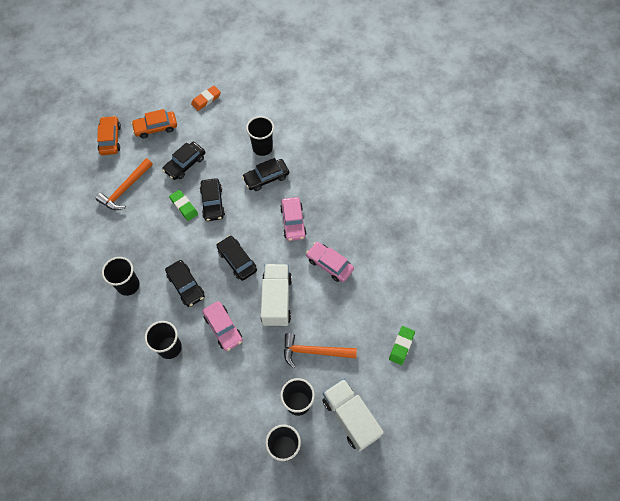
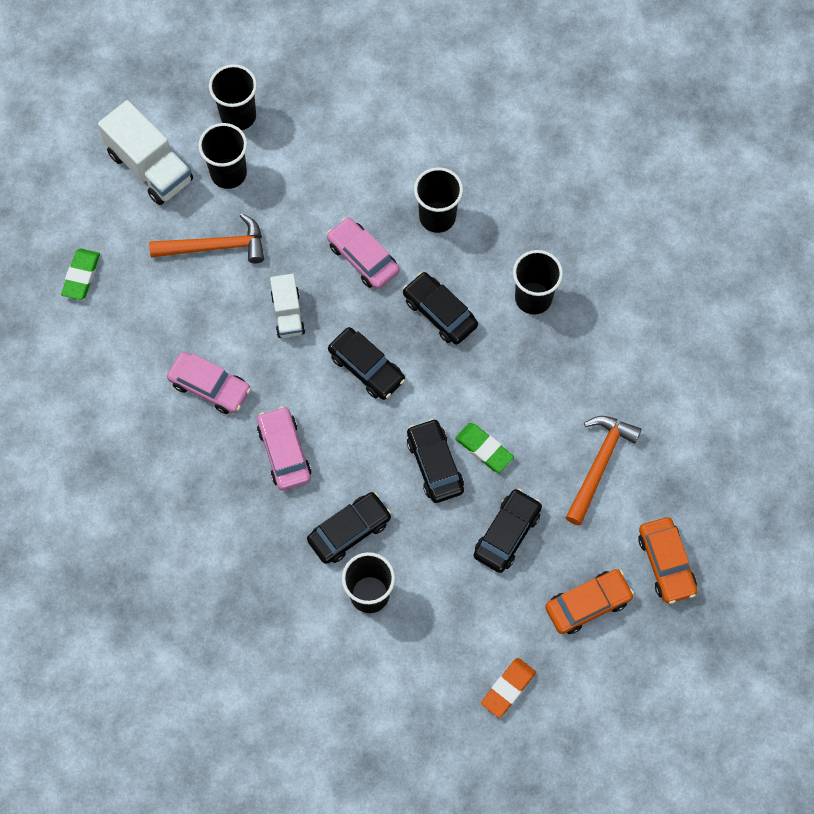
camera: 170 degrees right, 5 degrees up
white truck [261,264,292,327] -> white truck [270,274,305,338], size x0.59

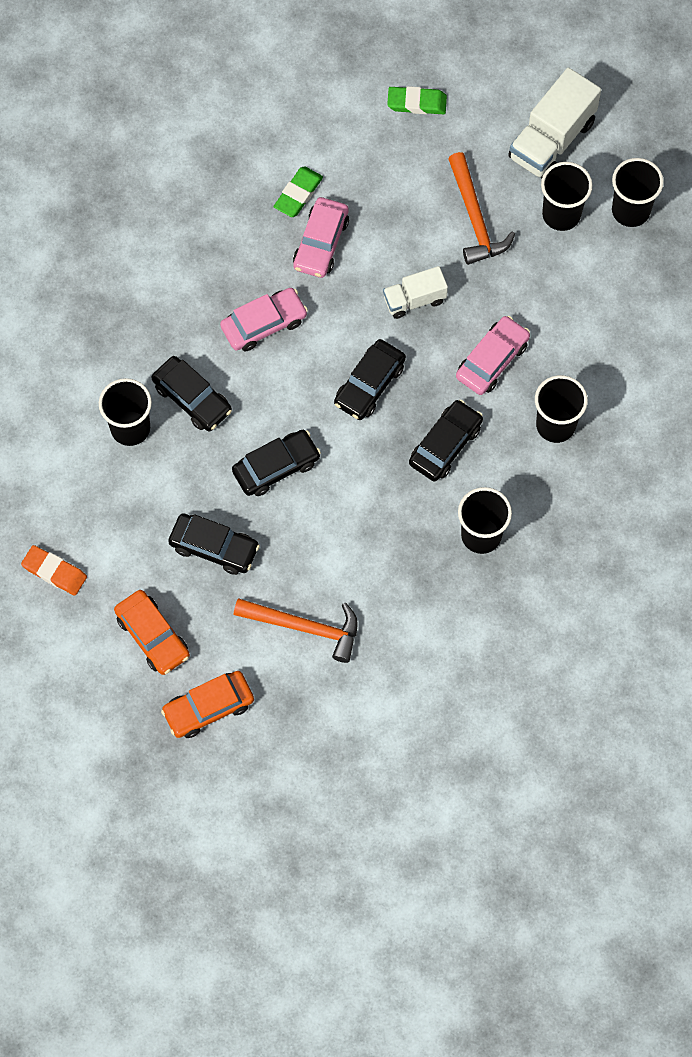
camera: 80 degrees right, 0 degrees up
green eraser [455,423,514,473] -> green eraser moved to [273,166,323,217]

